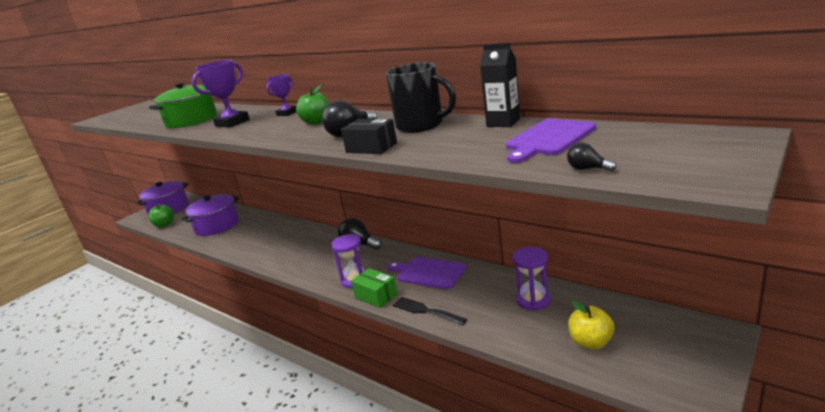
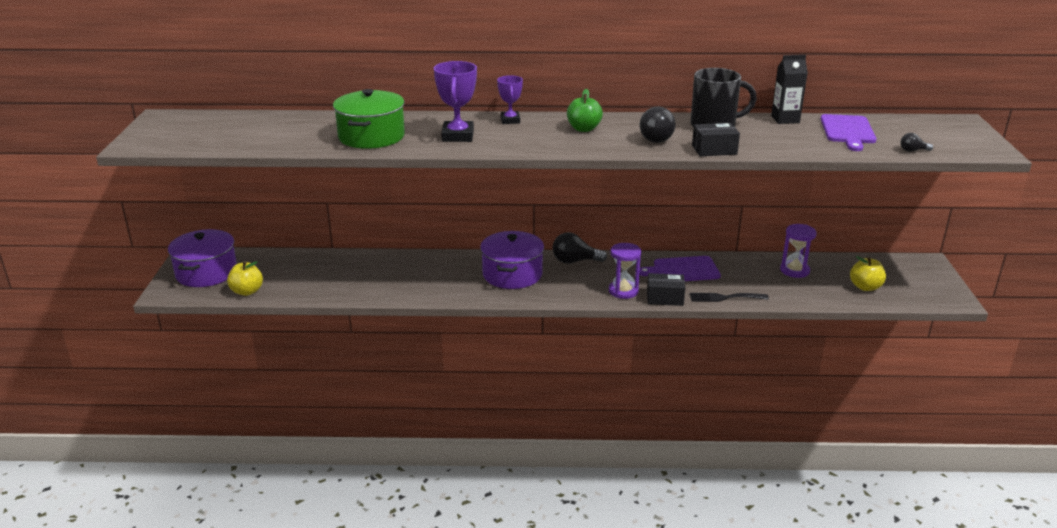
camera: 40 degrees left, 5 degrees up
green apple [149,204,174,227] -> yellow apple [227,261,263,296]
purple pot [181,194,239,236] -> purple pot moved to [480,231,544,289]
green box [351,268,397,308] -> black box [647,273,685,306]

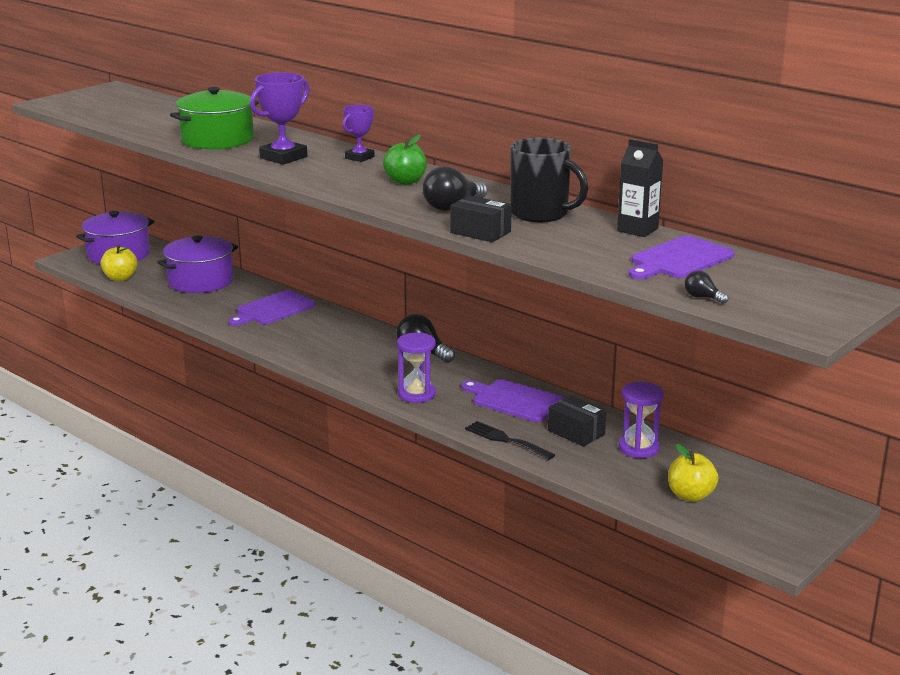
camera: 40 degrees right, 5 degrees down
purple pot [480,231,544,289] -> purple pot moved to [157,235,238,293]
black box [647,273,685,306] -> black box moved to [548,396,606,447]
none -> purple cutting board [228,290,316,326]

